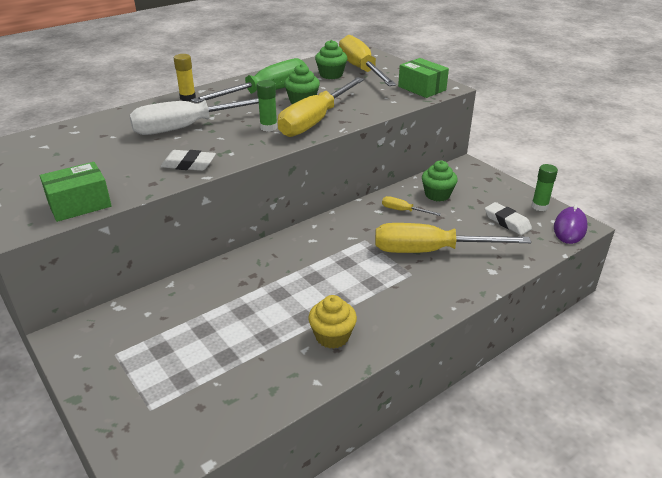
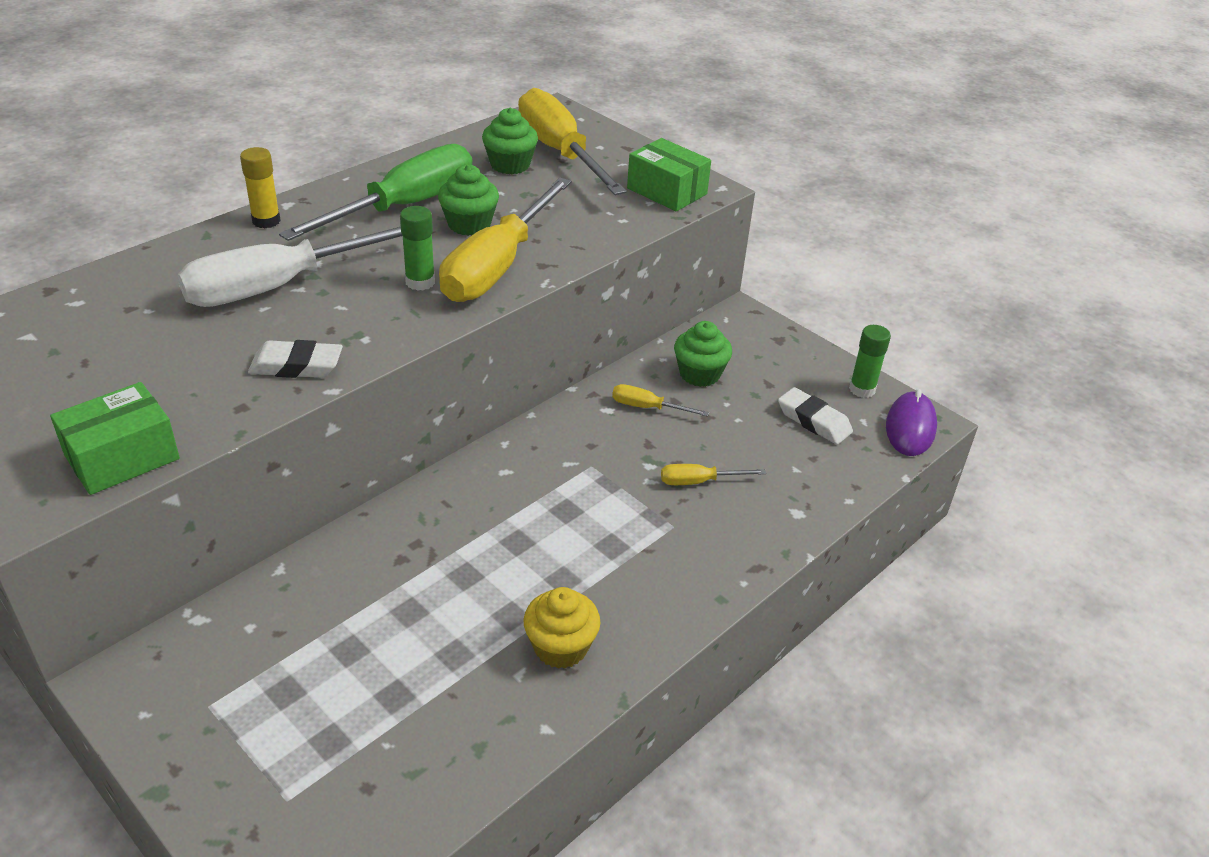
camera: 10 degrees left, 5 degrees up
yellow screwdriver [375,223,531,253] -> yellow screwdriver [661,464,766,485], size x0.43

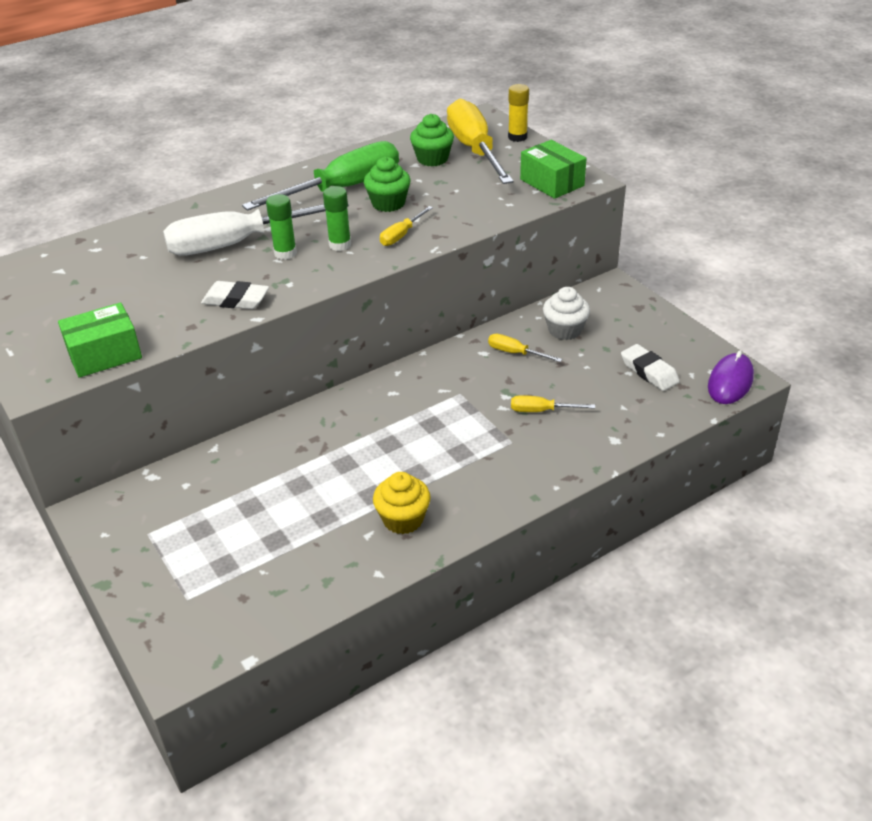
camera: 15 degrees right, 0 degrees up
yellow glue stick [240,147,281,228] -> yellow glue stick moved to [508,84,529,142]
yellow screwdriver [439,177,572,302] -> yellow screwdriver [380,206,433,246], size x0.43
green cupcake [674,321,732,387] -> white cupcake [543,287,590,340]
green glue stick [849,325,891,398] -> green glue stick moved to [266,194,297,260]

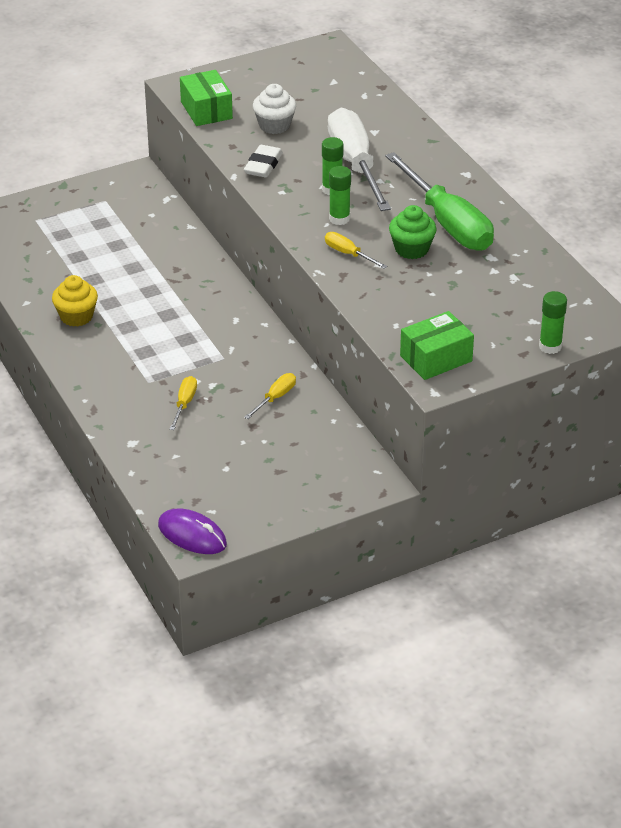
camera: 95 degrees right, 0 degrees up
green cupcake [410,114,454,166] -> none
yellow screwdriver [447,98,513,184] -> none
yellow glue stick [508,84,529,142] -> green glue stick [539,291,567,354]
white cupcake [543,287,590,340] -> white cupcake moved to [253,84,296,134]
white eraser [621,344,680,391] -> none

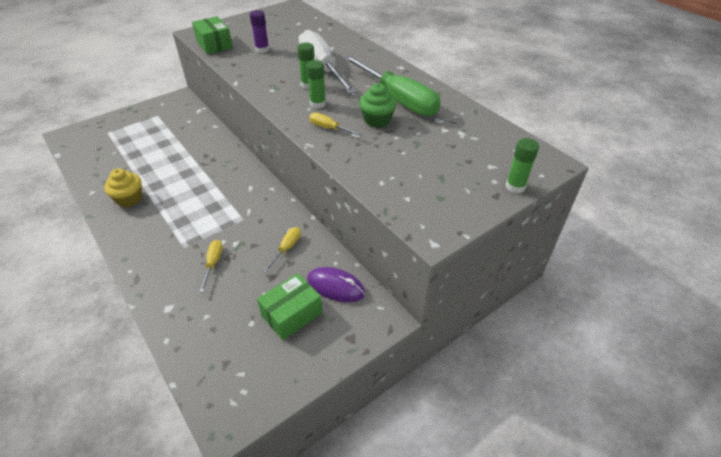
camera: 10 degrees left, 5 degrees up
purple mouse [158,509,227,554] -> purple mouse moved to [307,267,365,302]
white eraser [244,145,283,177] -> none
white cupcake [253,84,296,134] -> purple glue stick [250,10,269,53]
green box [400,311,474,380] -> green box moved to [257,273,322,340]

